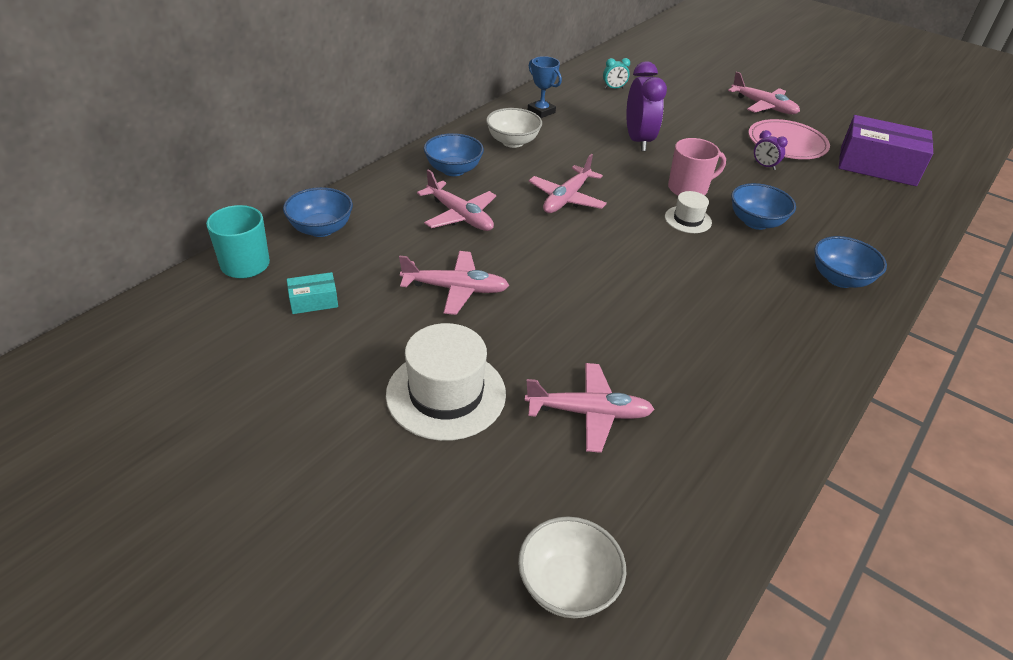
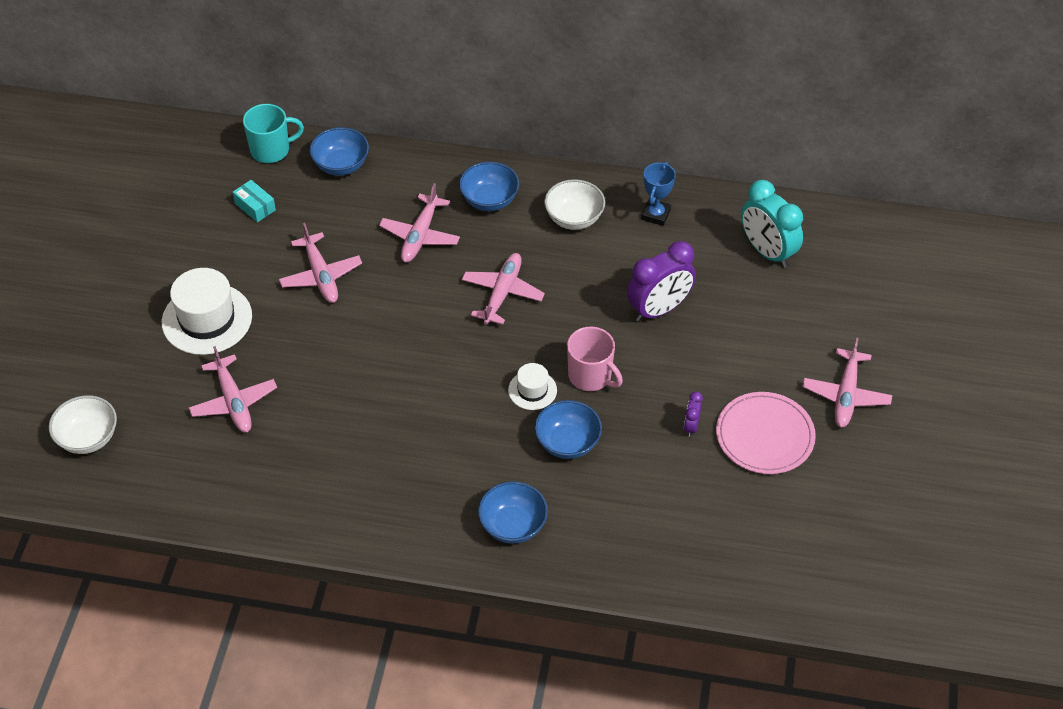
camera: 65 degrees right, 10 degrees up
pink plane [529,154,607,213] -> pink plane turned 105 degrees clockwise [462,253,545,325]
turquoise clock [603,58,630,89] -> turquoise clock [741,180,803,268], size x2.14
purple box [839,115,933,186] -> none

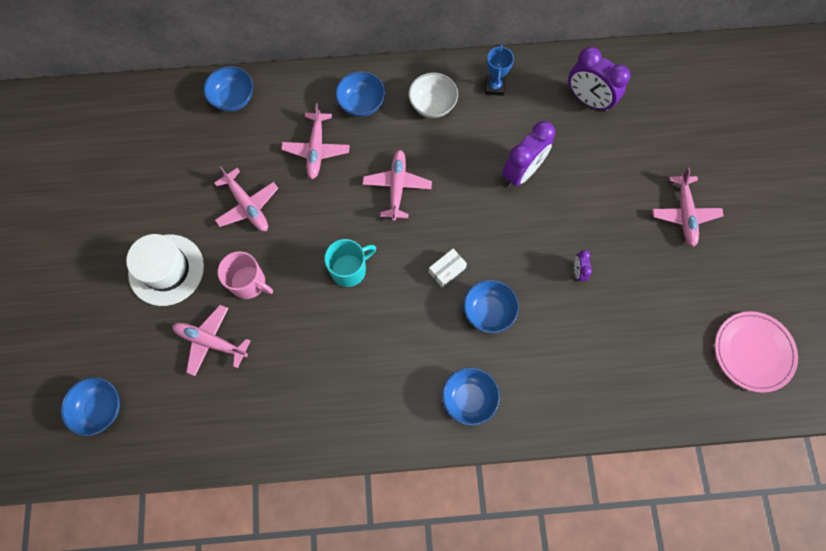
camera: 15 degrees left, 20 degrees up
white bowl [49,395,117,454] -> blue bowl [61,377,120,436]
pink plane [189,346,277,433] -> pink plane turned 150 degrees clockwise [172,305,251,376]
turquoise box [233,180,276,223] -> none
turquoise mug [243,104,304,163] -> turquoise mug moved to [324,239,376,287]
white hat [508,363,557,410] -> white box [429,249,467,287]
pink mug [567,327,623,391] -> pink mug moved to [218,251,273,299]
pink plate [716,392,816,474] -> pink plate moved to [715,311,798,393]
turquoise clock [741,180,803,268] -> purple clock [568,47,630,112]

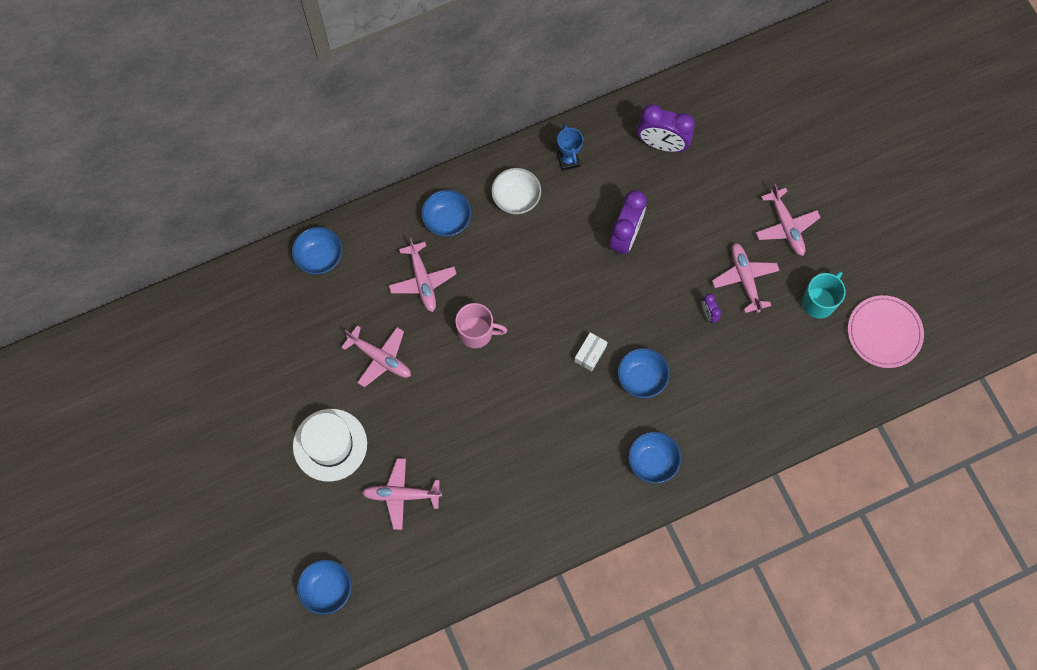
camera: 20 degrees left, 0 degrees up
pink mug [218,251,273,299] -> pink mug moved to [455,303,507,348]
turquoise mug [324,239,376,287] -> turquoise mug moved to [802,271,846,319]
pink plane [363,150,432,221] -> pink plane moved to [712,243,780,313]

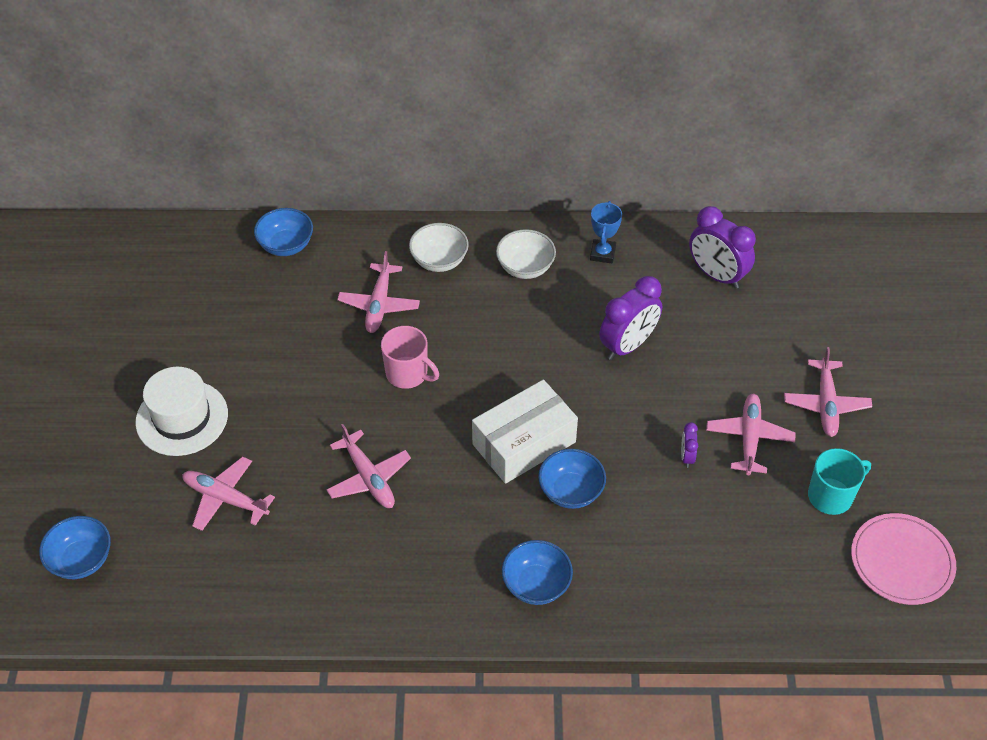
camera: 25 degrees right, 20 degrees down
pink plane [341,325,411,387] -> pink plane moved to [327,424,411,508]
blue bowl [421,190,472,237] -> white bowl [409,223,469,272]
white box [574,332,608,371] -> white box [472,380,578,484], size x2.23

